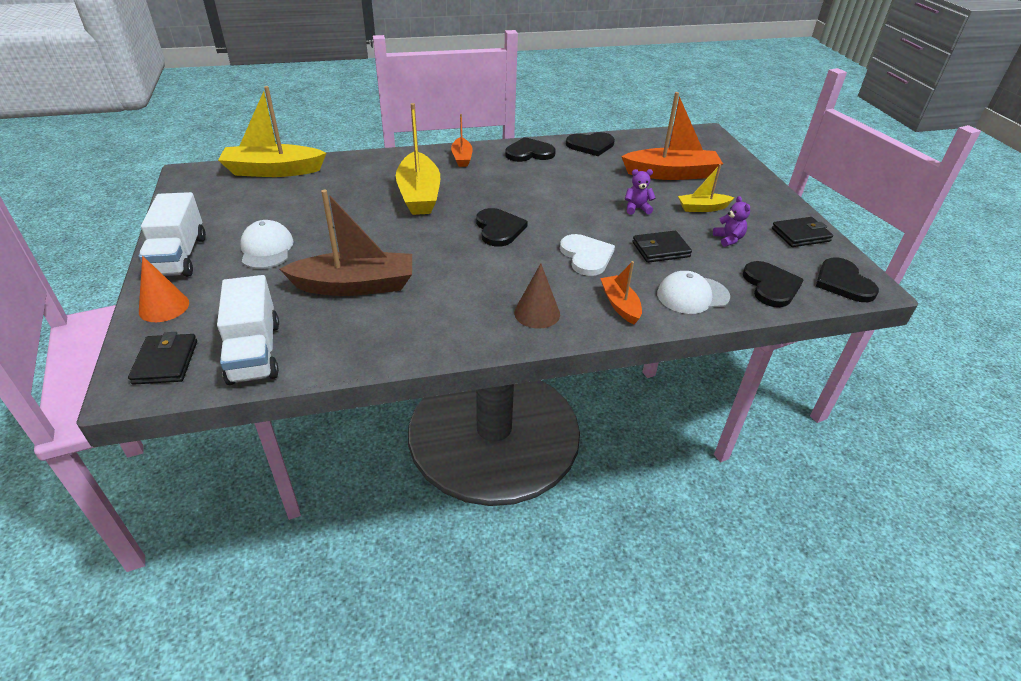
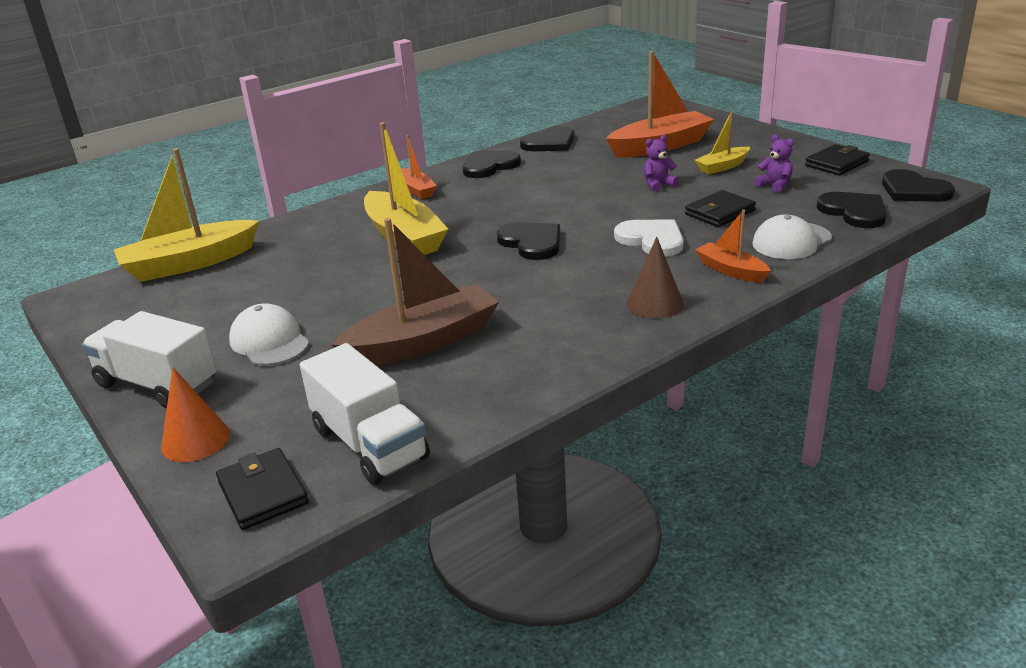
camera: 20 degrees left, 10 degrees down
white truck [139,192,206,277] -> white truck turned 150 degrees clockwise [82,311,217,408]

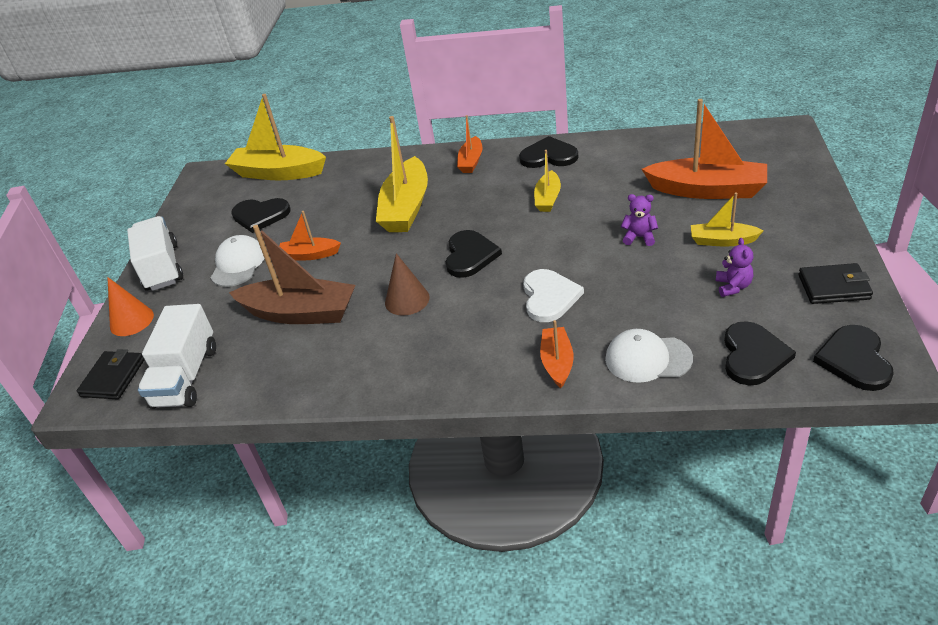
camera: 45 degrees right, 10 degrees up
black heart [520,126,574,151] -> black heart moved to [231,198,291,233]
brown cone [627,237,684,318] -> brown cone moved to [385,253,430,316]
black wallet [685,190,756,227] -> none
none -> orange boat [279,211,341,260]
none -> yellow boat [534,150,561,212]

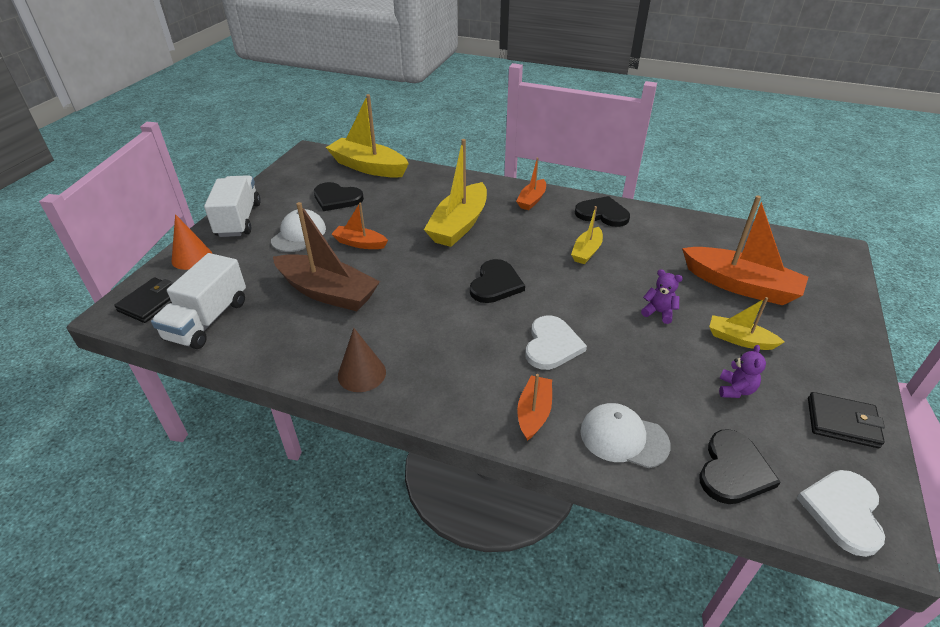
camera: 10 degrees right, 0 degrees up
brown cone [385,253,430,316] -> brown cone moved to [338,328,386,392]
black heart [813,325,894,391] -> white heart [797,470,885,557]

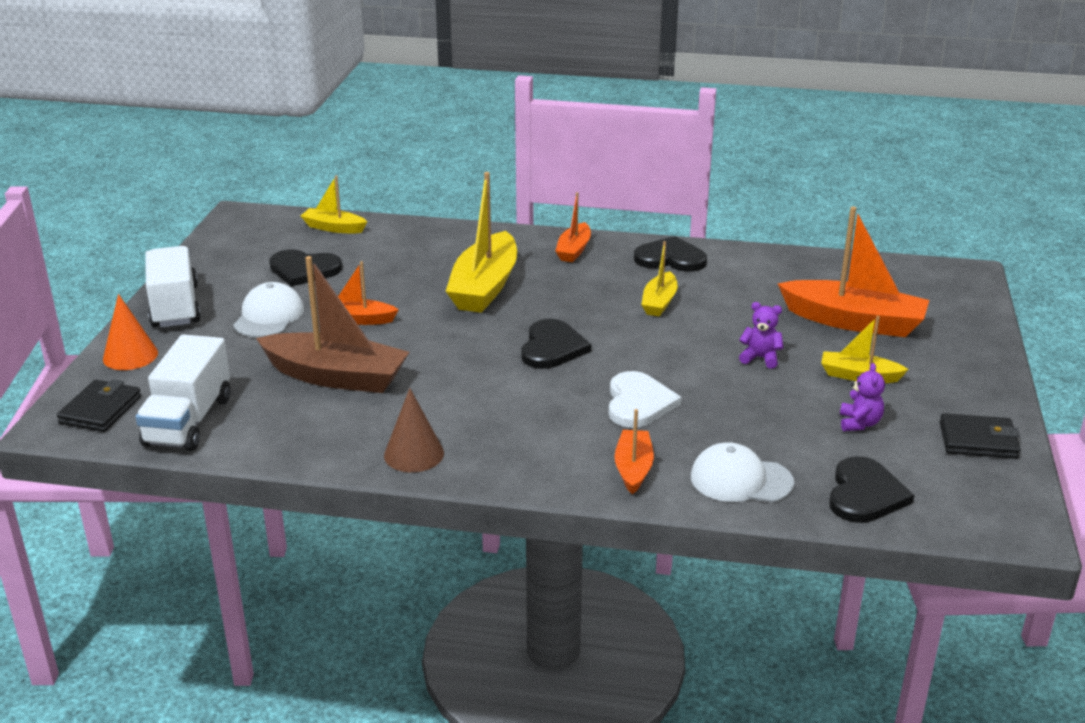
camera: 10 degrees left, 10 degrees down
yellow boat [326,94,409,178] -> yellow boat [301,175,367,233], size x0.53
white heart [797,470,885,557] -> none

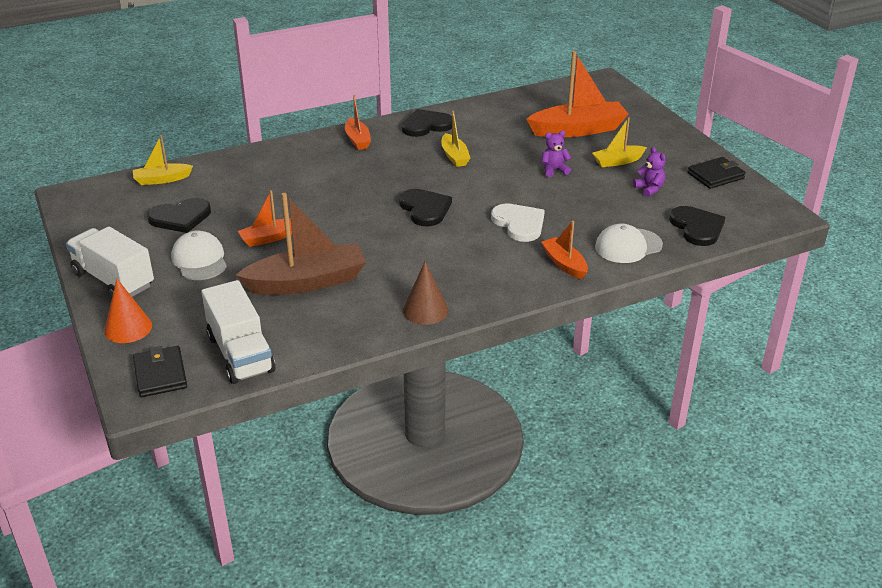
camera: 35 degrees left, 5 degrees up
yellow boat [446,172,517,313] -> none

